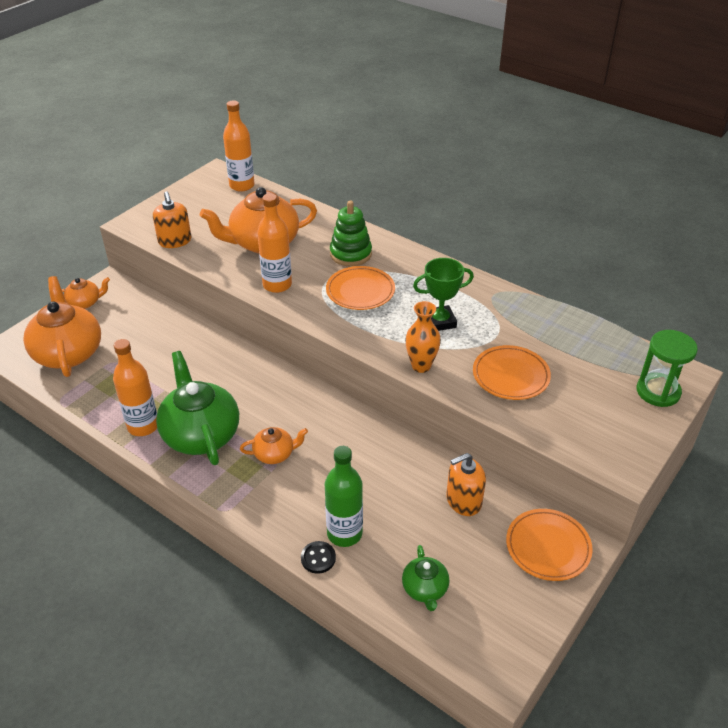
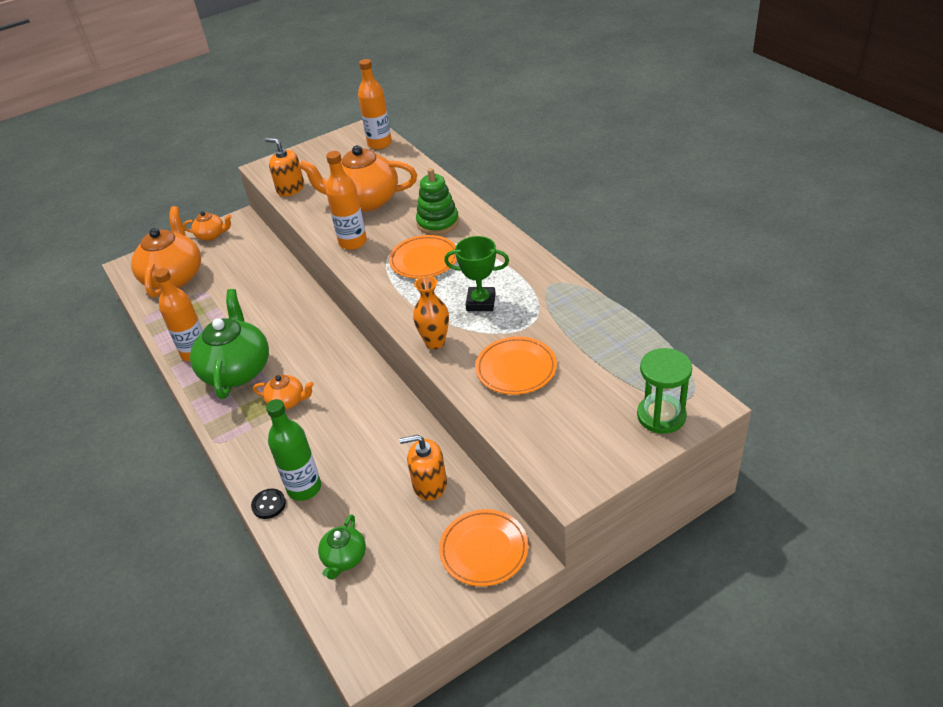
camera: 25 degrees right, 0 degrees up
orange soap dispenser [153,192,191,248] -> orange soap dispenser turned 120 degrees clockwise [265,138,304,197]

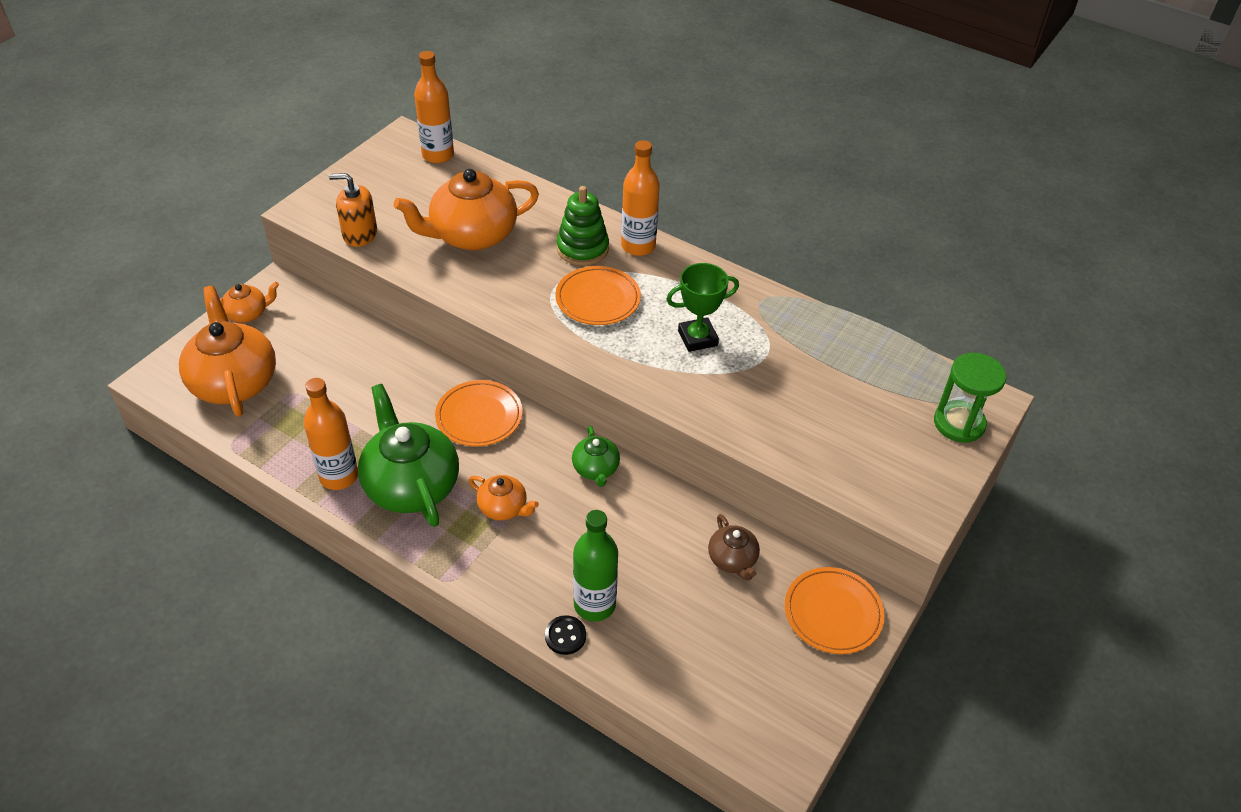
camera: 30 degrees left, 5 degrees up
orange teapot [253,375,314,410] -> orange teapot turned 45 degrees clockwise [469,475,539,520]
green teapot [318,514,366,580] -> green teapot moved to [572,426,620,487]
orange bottle [326,151,367,250] -> orange bottle moved to [621,140,660,256]
orange soap dispenser [400,435,447,501] -> brown teapot [708,514,760,581]
orange vase [413,276,449,349] -> none
orange plate [475,336,557,395] -> orange plate moved to [435,380,523,446]

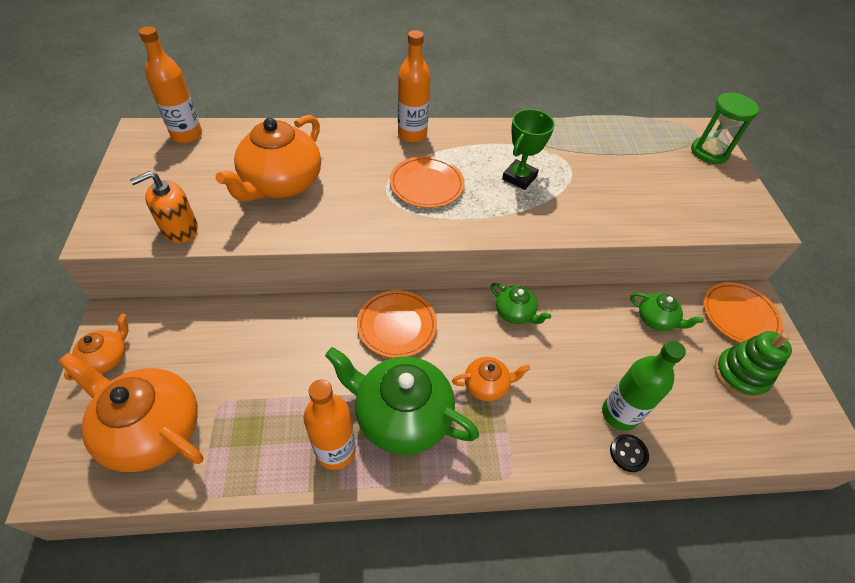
camera: 40 degrees left, 5 degrees up
green stacking toy [556,186,609,266] -> green stacking toy moved to [714,331,792,399]
brown teapot [708,514,760,581] -> green teapot [630,293,704,331]

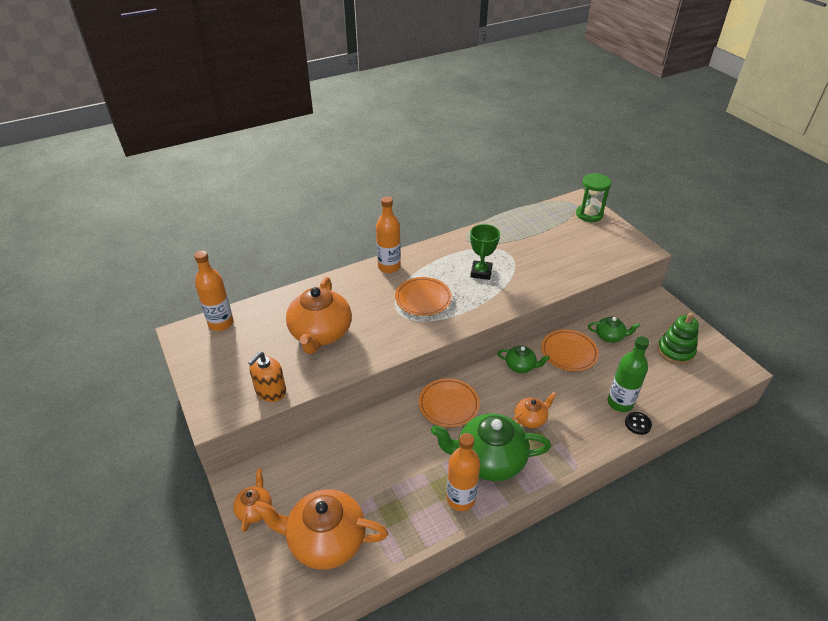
camera: 20 degrees left, 10 degrees down
orange plate [703,282,783,343] -> orange plate moved to [541,329,599,371]

